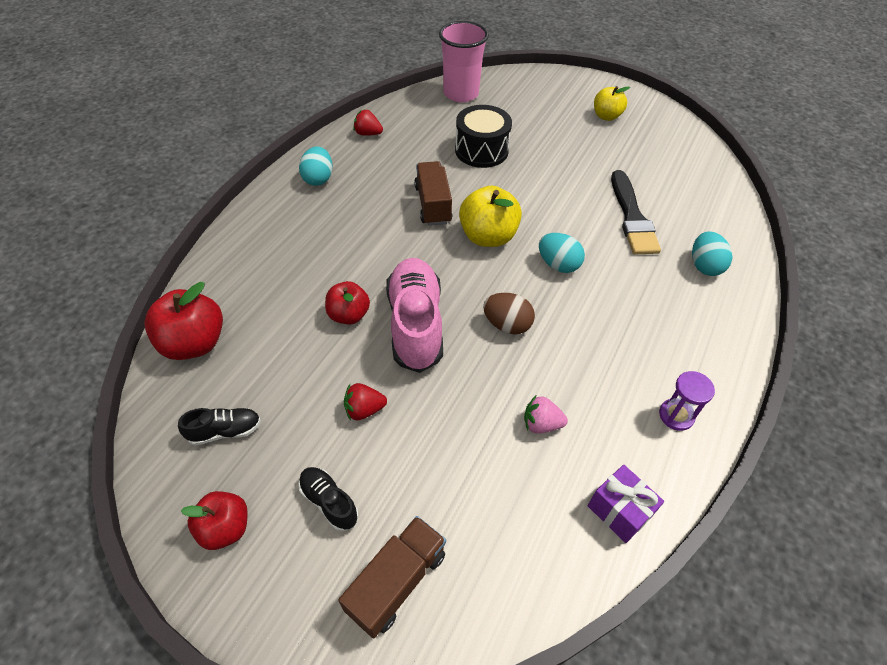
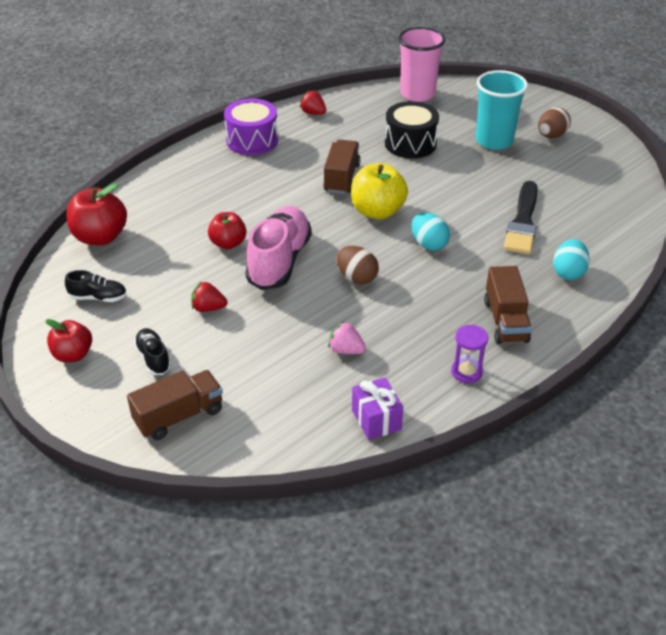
camera: 20 degrees right, 10 degrees down
turquoise egg [299,147,333,186] -> purple drum [224,99,278,155]
yellow apple [594,86,630,121] -> brown egg [538,107,571,138]
none -> turquoise cup [476,70,528,150]
none -> brown truck [484,266,532,344]

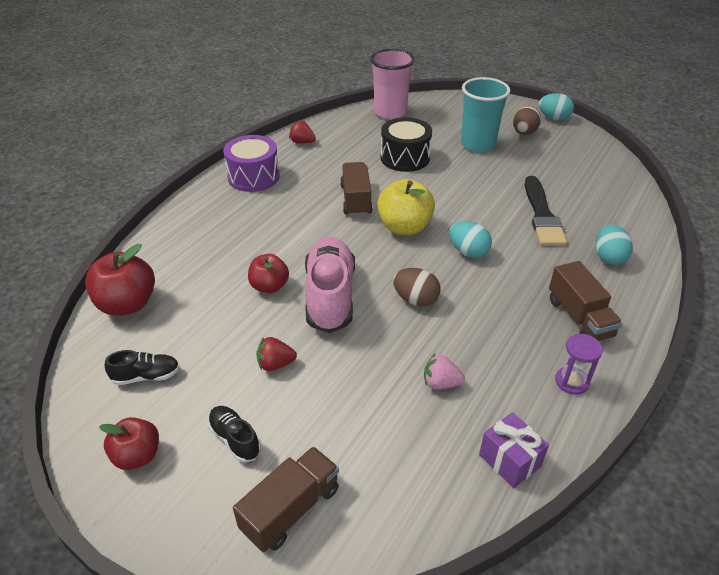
camera: 15 degrees left, 0 degrees up
none -> turquoise egg [539,93,574,121]

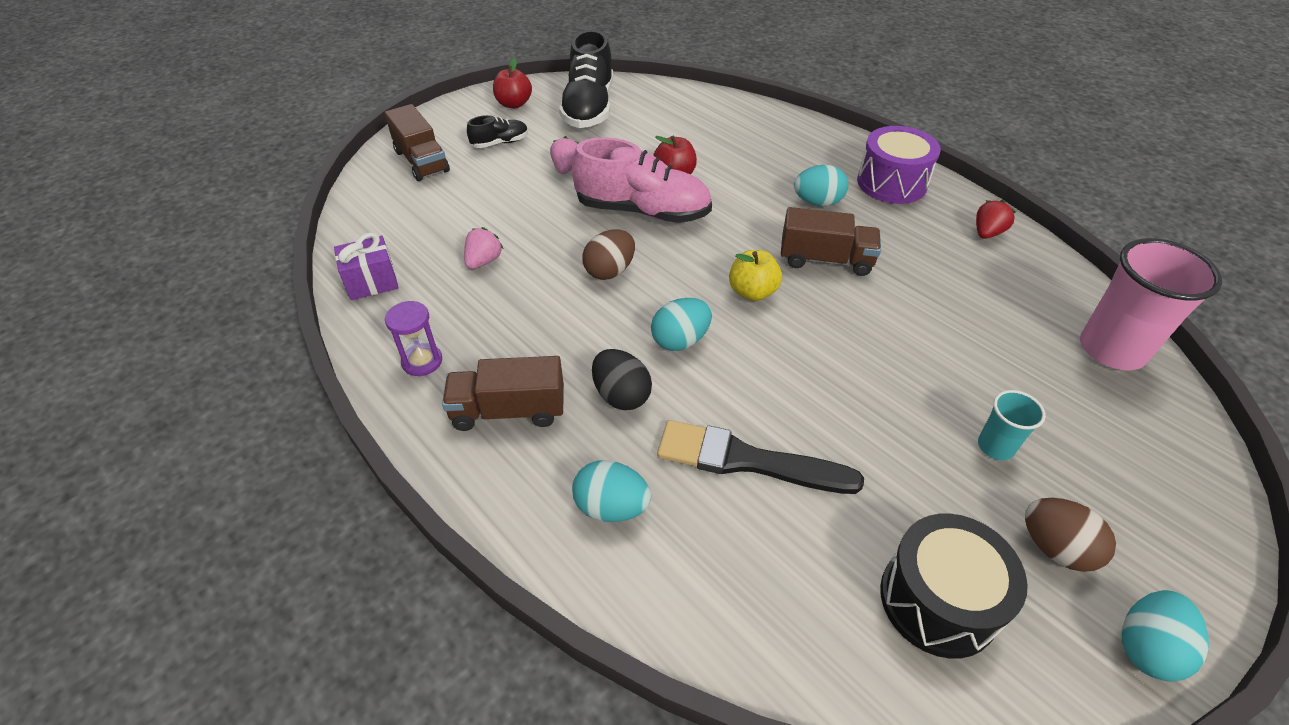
camera: 105 degrees right, 5 degrees up
red apple [85,244,155,316] -> none
black shoe [105,350,180,385] -> black shoe [559,30,613,128], size x2.06
red strawberry [256,337,297,371] -> pink strawberry [550,136,579,174]
yellow apple [377,179,435,235] -> yellow apple [729,250,782,301], size x0.65
black drum [381,117,432,172] -> black drum moved to [880,514,1028,659]
turquoise cup [461,77,510,152] -> turquoise cup [978,390,1046,460], size x0.51
none -> black egg [592,349,652,410]
none -> turquoise egg [794,165,848,206]

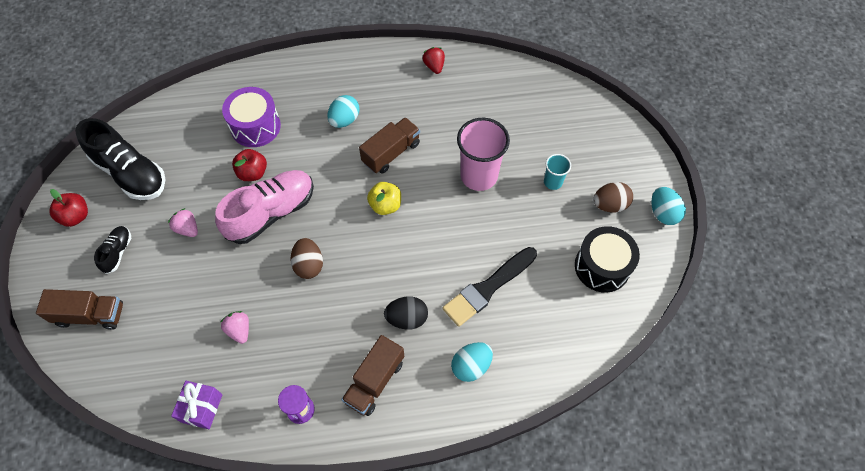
camera: 55 degrees left, 15 degrees up
turquoise egg [651,298,712,351] -> none
purple drum [857,126,941,204] -> purple drum moved to [222,87,281,147]
pink cup [1080,238,1222,370] -> pink cup moved to [457,118,510,191]

